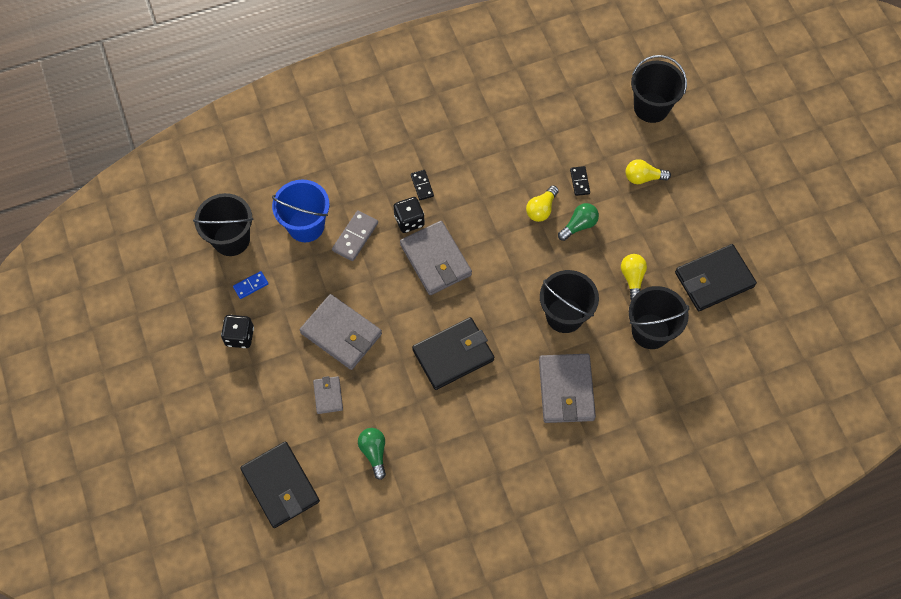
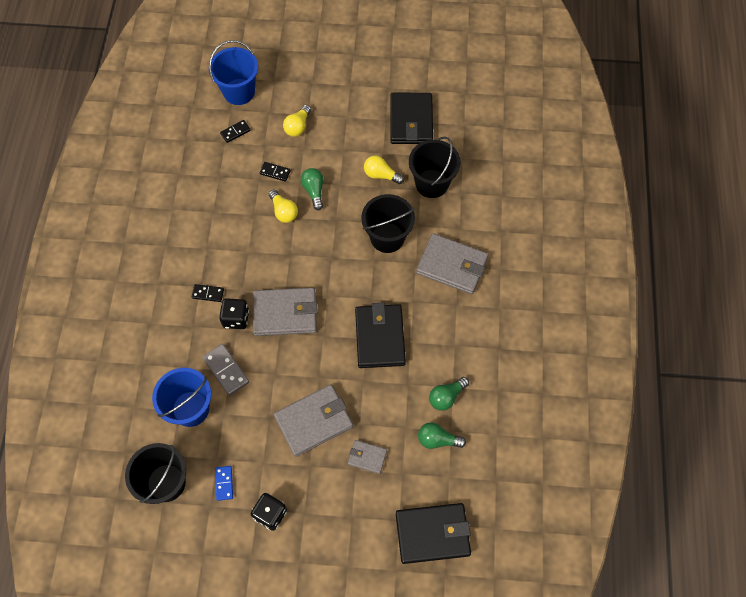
camera: 65 degrees left, 0 degrees up
black bucket [631,55,687,123] -> blue bucket [209,40,258,105]
none -> black domino [220,120,251,143]
none -> green light bulb [429,377,469,411]

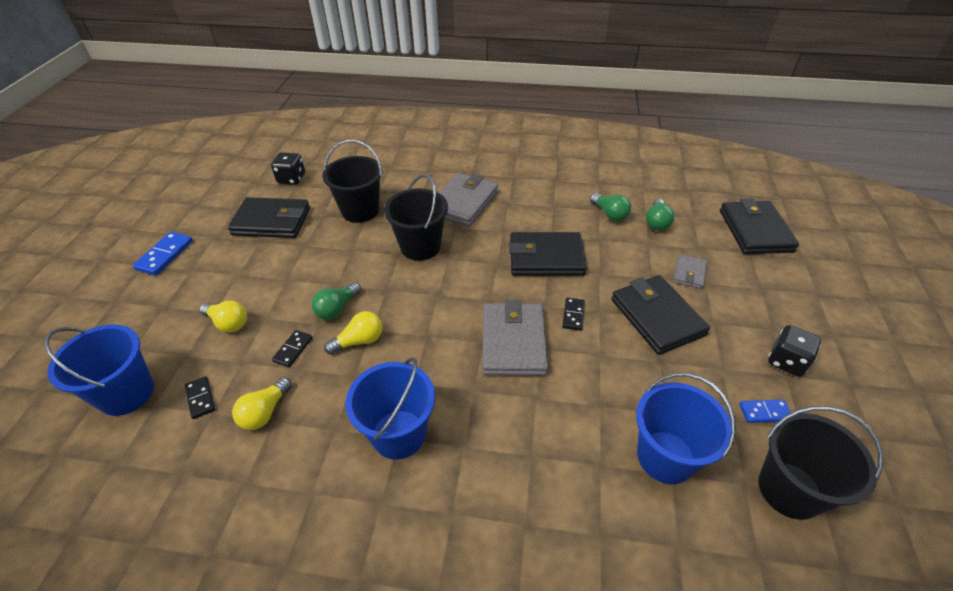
camera: 85 degrees left, 20 degrees down
black domino [192,284,224,302] -> black domino moved to [562,297,585,331]
grey domino [203,344,249,396] -> none
black dice [219,298,249,329] -> black dice moved to [271,152,305,185]
grey wallet [274,384,353,457] -> black wallet [612,275,710,355]
green light bulb [301,168,324,210] -> green light bulb turned 45 degrees counterclockwise [312,282,361,320]
yellow light bulb [364,155,404,184] -> yellow light bulb moved to [232,377,292,430]
none -> blue domino [132,232,193,276]
none -> blue bucket [345,357,435,460]

